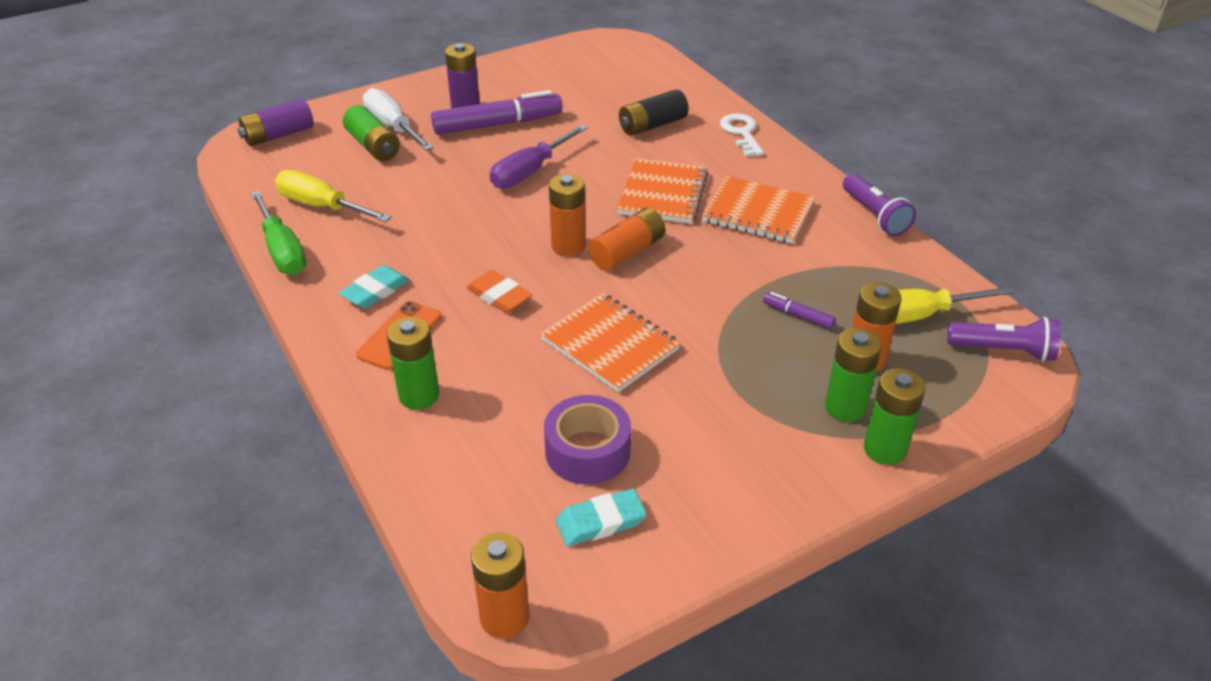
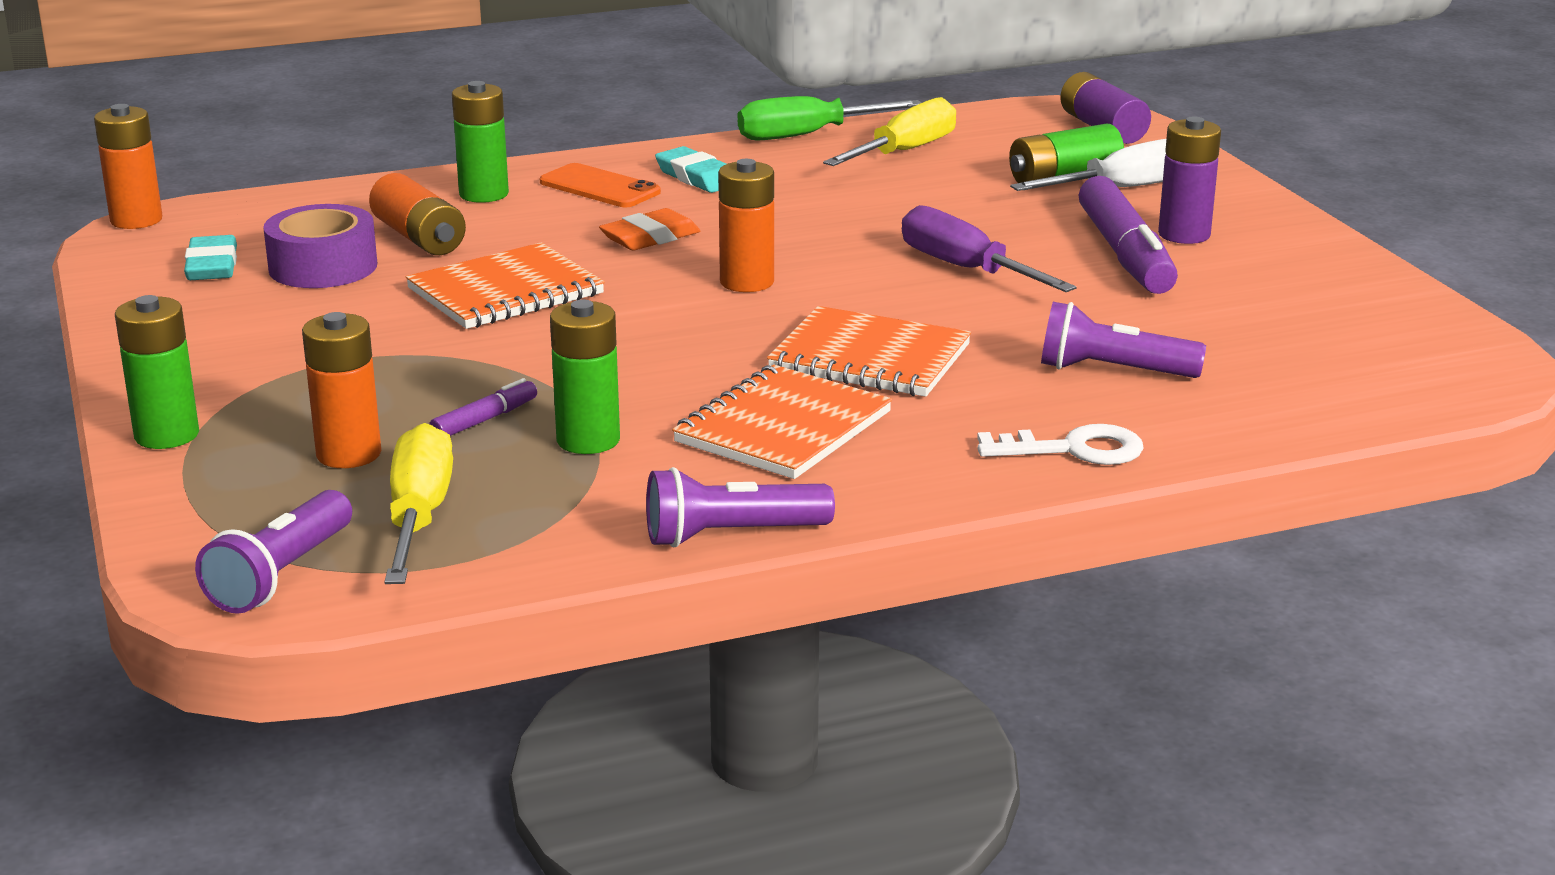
camera: 100 degrees right, 15 degrees down
orange battery [588,208,665,271] -> orange battery moved to [369,173,466,255]
black battery [619,89,689,136] -> purple flashlight [1041,302,1206,378]
green battery [825,328,882,422] -> green battery moved to [550,300,620,454]

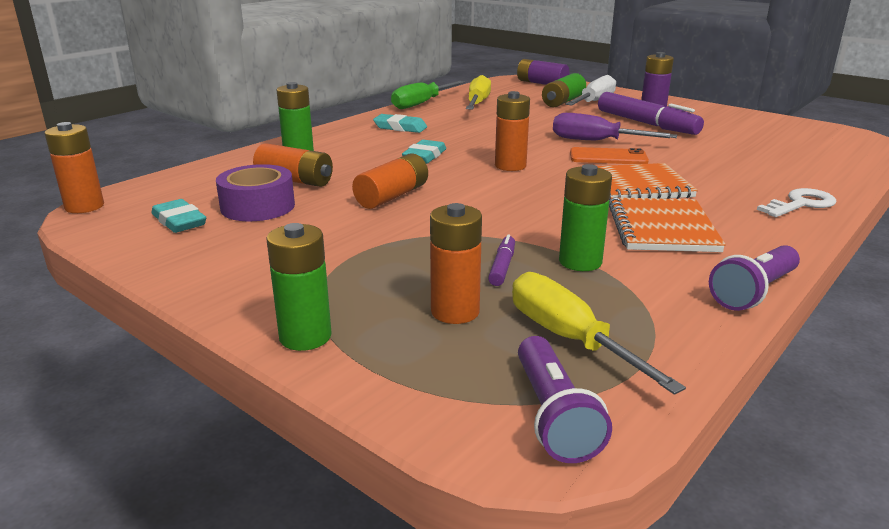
camera: 30 degrees left, 0 degrees up
orange notebook [406,242,605,329] -> orange battery [352,153,428,209]
orange phone [540,163,661,207] -> orange phone moved to [570,147,649,164]
orange eraser [599,208,700,250] -> turquoise eraser [402,140,446,164]
purple flashlight [1041,302,1206,378] -> none

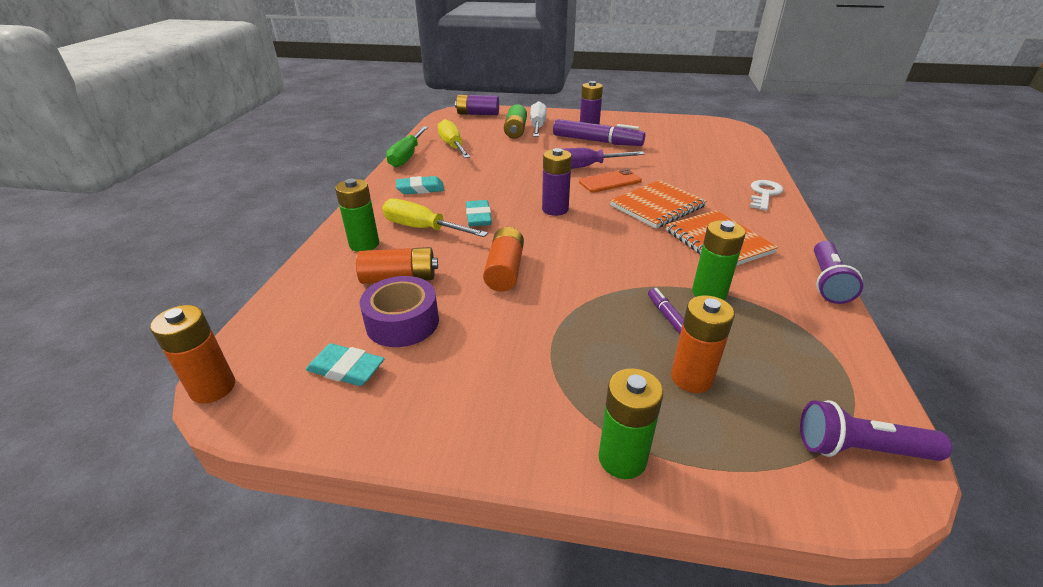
camera: 30 degrees left, 10 degrees up
orange battery [495,91,530,171] -> purple battery [542,148,572,216]
yellow screwdriver [512,272,686,395] -> yellow screwdriver moved to [382,199,488,237]
purple flashlight [518,336,612,463] -> purple flashlight turned 135 degrees clockwise [800,400,952,461]

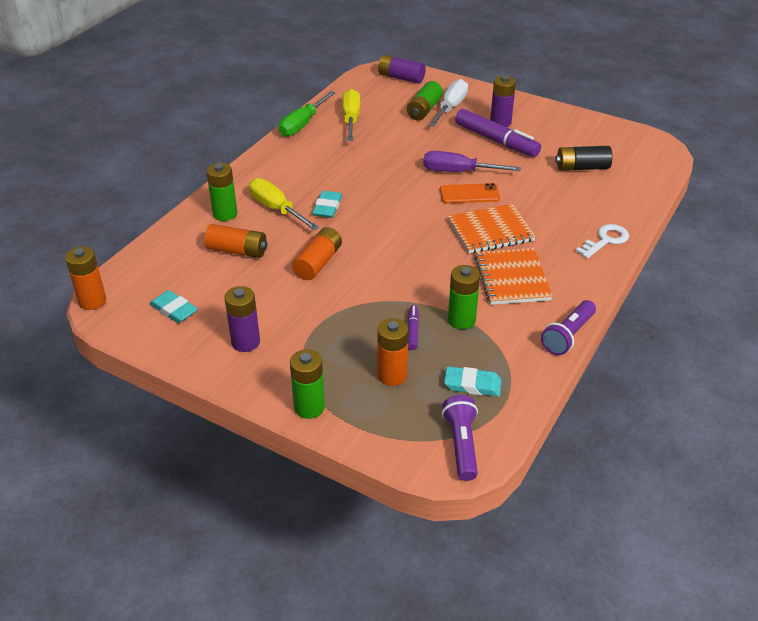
camera: 20 degrees right, 5 degrees up
purple tape [360,276,439,347] -> none
turquoise eraser [396,176,444,194] -> turquoise eraser moved to [444,366,502,397]
purple battery [542,148,572,216] -> purple battery moved to [224,286,260,352]
purple flashlight [800,400,952,461] -> purple flashlight turned 60 degrees clockwise [442,395,478,481]
none -> black battery [555,146,613,171]

